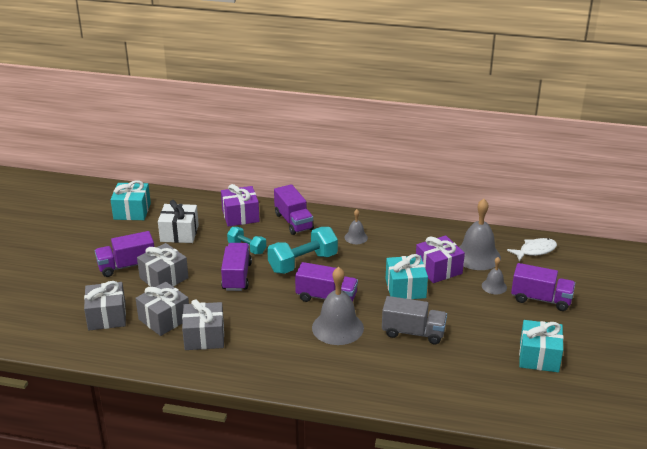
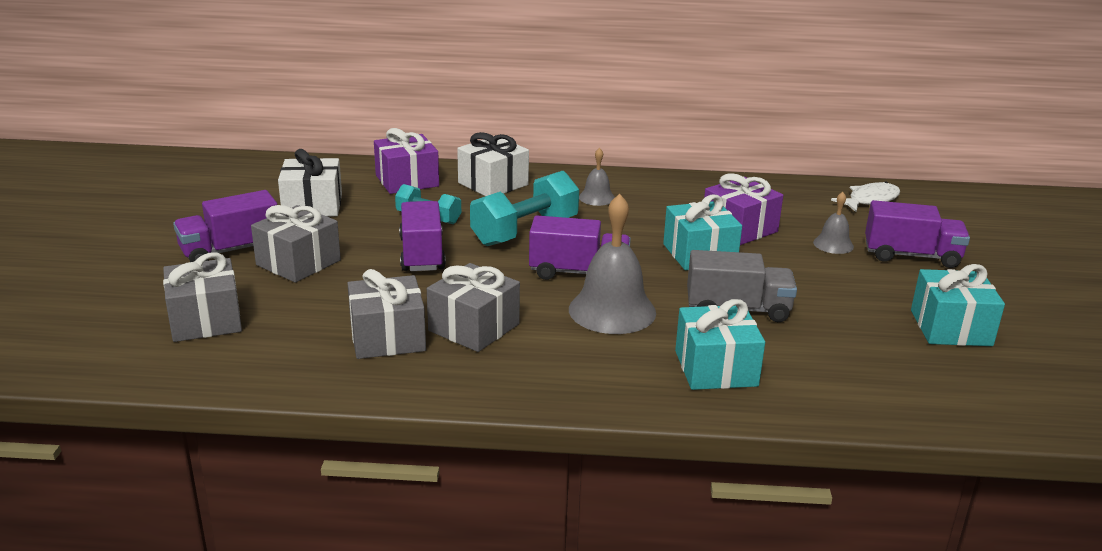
camera: 10 degrees left, 5 degrees down
turquoise gift [110,180,151,220] -> turquoise gift moved to [675,299,765,390]
grey gift [136,282,189,336] -> grey gift moved to [427,263,520,352]
purple truck [274,184,314,235] -> white gift [457,132,529,196]
grey bell [459,199,501,270] -> none

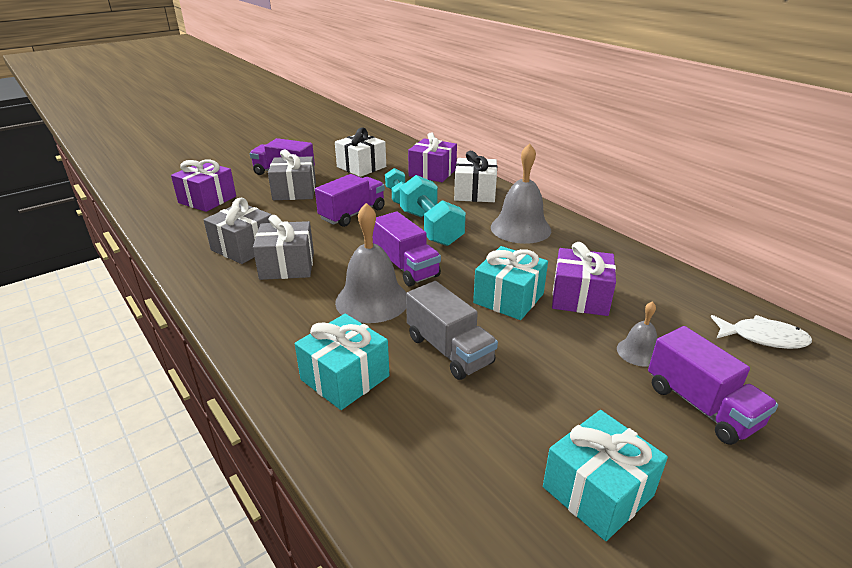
camera: 50 degrees right, 5 degrees up
grey gift [163,252,242,342] -> purple gift [171,159,236,212]
turquoise dumbbell [470,171,579,246] -> turquoise dumbbell turned 60 degrees clockwise [399,175,466,246]
grey bell [579,148,615,206] -> grey bell [491,143,551,244], size x1.95

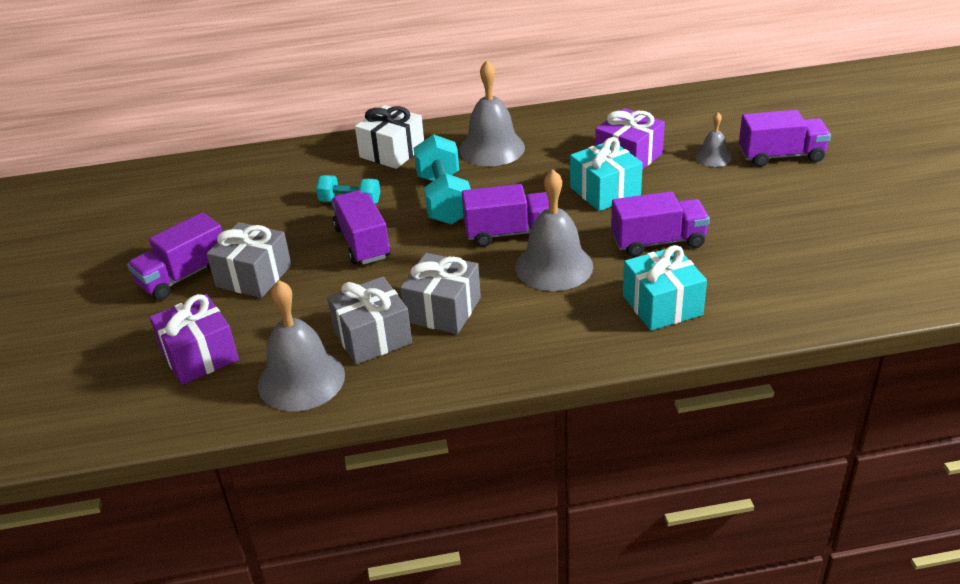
camera: 60 degrees left, 5 degrees up
white gift [335,127,386,177] -> none
turquoise dumbbell [399,175,466,246] -> turquoise dumbbell turned 75 degrees clockwise [414,134,471,225]
grey truck [406,281,498,380] -> purple truck [611,191,710,257]
purple gift [408,132,457,182] -> none
turquoise gift [543,410,668,541] -> none
white fish [711,315,812,349] -> none
none -> grey bell [258,280,345,411]

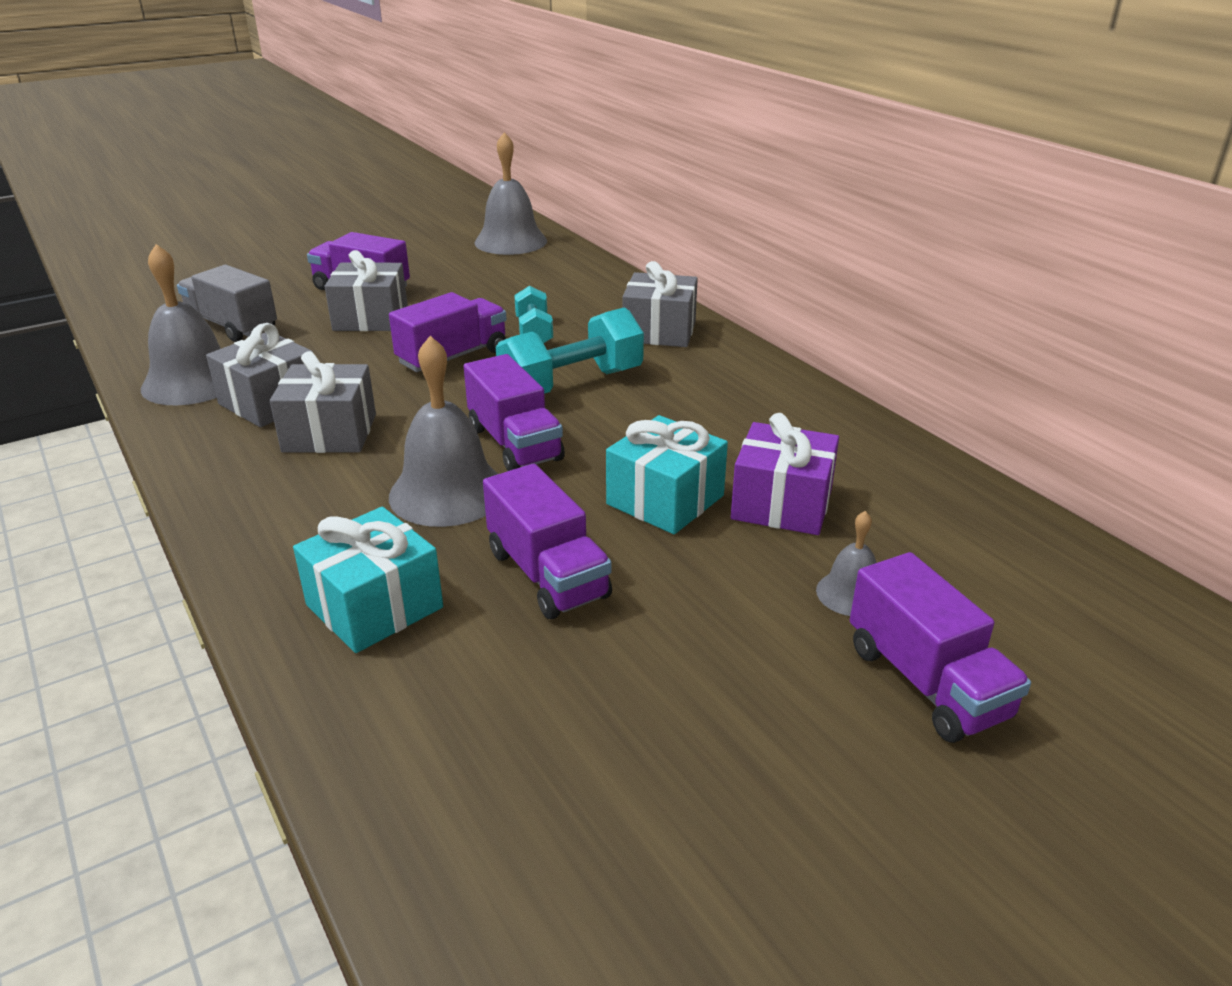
camera: 65 degrees right, 5 degrees down
purple gift [150,294,239,385] -> grey truck [177,265,277,342]
white gift [355,105,424,169] -> grey gift [622,261,698,347]
grey bell [459,60,525,166] -> grey bell moved to [474,132,547,255]

